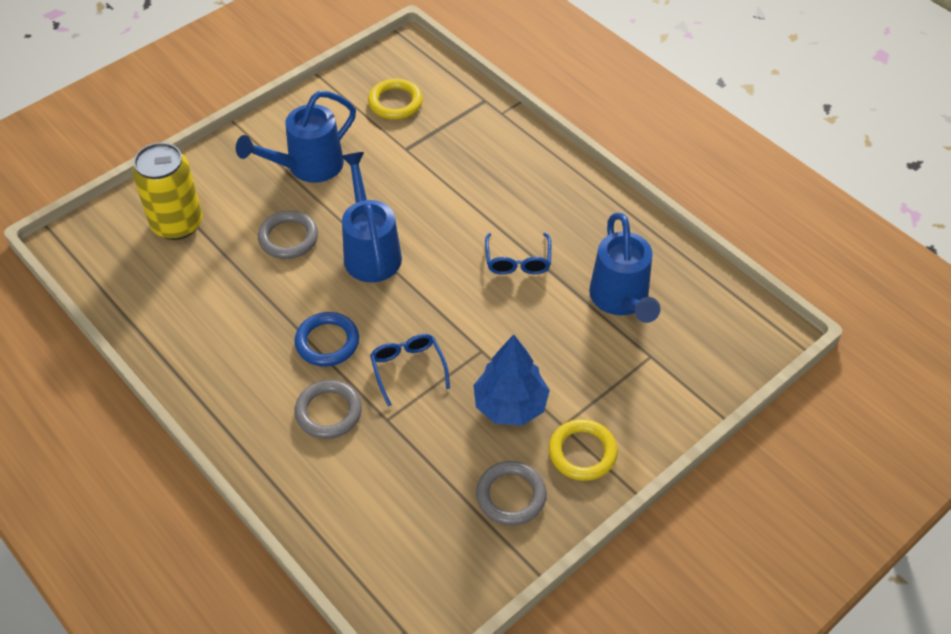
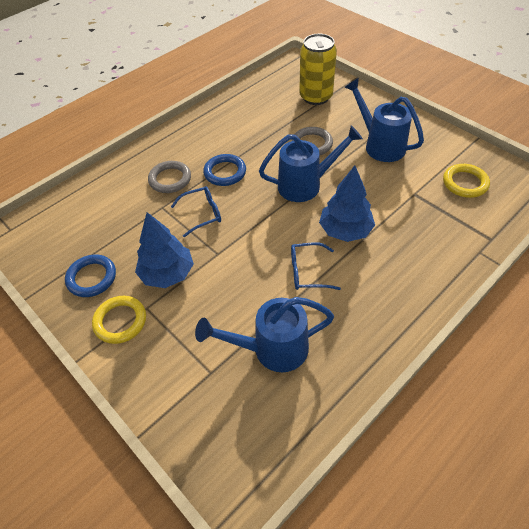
camera: 90 degrees right, 0 degrees up
grey ring [476,461,547,526] -> blue ring [65,254,116,297]
none -> blue tree [319,166,375,242]

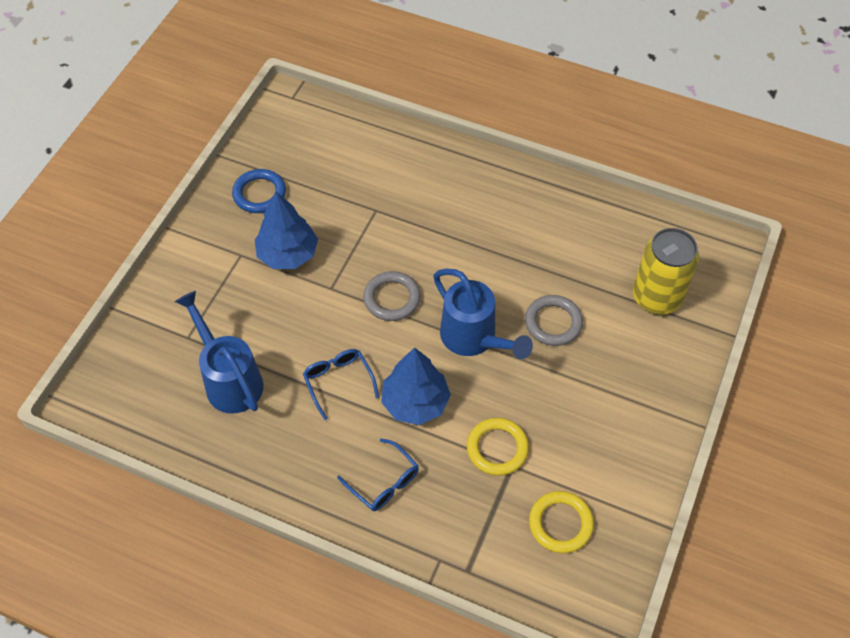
camera: 65 degrees right, 5 degrees up
yellow ring [92,296,146,344] -> yellow ring moved to [467,418,529,476]
grey ring [148,161,191,193] -> grey ring moved to [363,271,421,321]
blue glasses [171,186,221,237] -> blue glasses moved to [337,439,419,511]
blue ring [203,154,246,186] -> none
blue watering can [344,78,424,162] -> none

